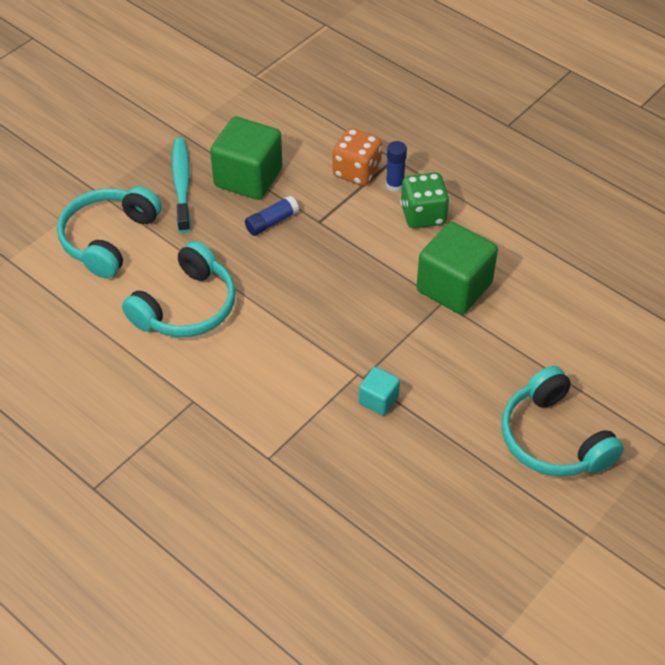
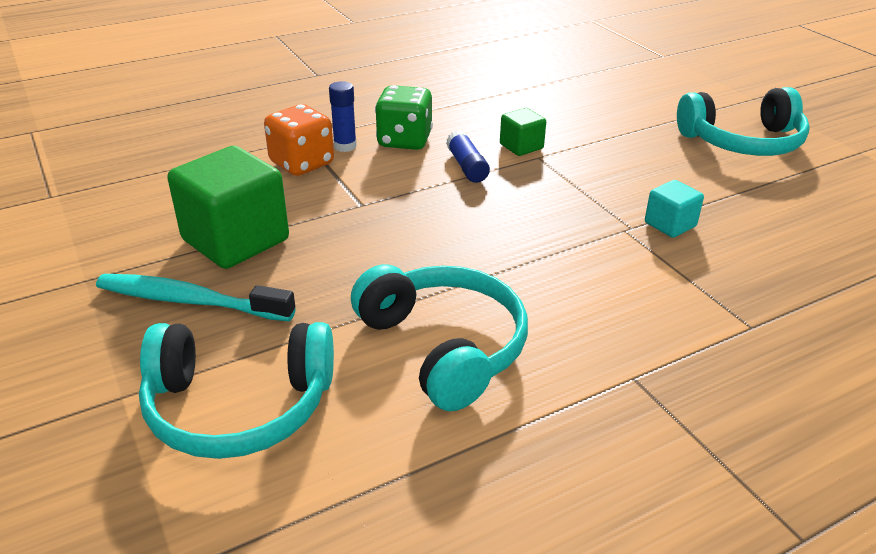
camera: 70 degrees left, 15 degrees down
turquoise headphones [57,186,161,278] -> turquoise headphones turned 45 degrees counterclockwise [139,322,334,459]
blue glue stick [245,196,299,236] -> blue glue stick moved to [446,130,490,183]
green cube [417,222,498,315] -> green cube [500,108,546,156], size x0.50

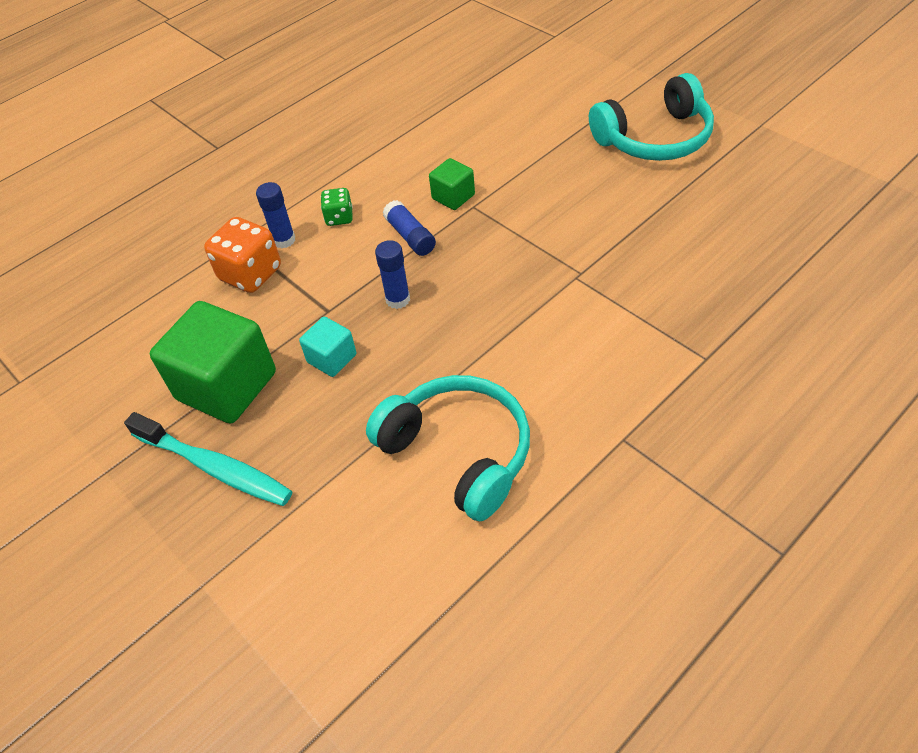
camera: 10 degrees left, 15 degrees up
turquoise toothbrush [96,274,296,321] -> turquoise toothbrush turned 150 degrees counterclockwise [124,412,292,506]
turquoise headphones [139,322,334,459] -> none
green dice [375,85,433,150] -> green dice [321,188,353,226], size x0.56
turquoise cube [645,180,704,238] -> turquoise cube moved to [299,317,356,377]
none -> blue glue stick [375,240,410,309]

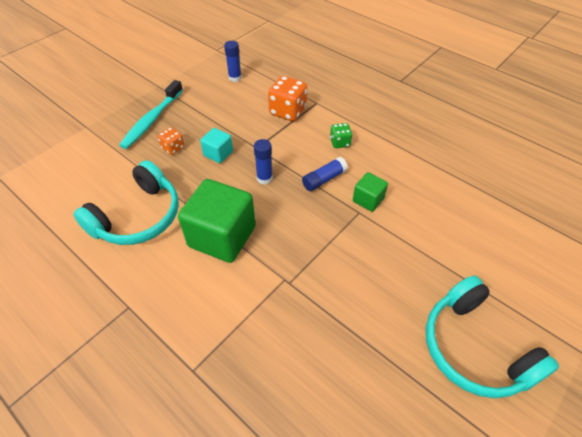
camera: 80 degrees right, 0 degrees up
green cube [150,301,276,423] -> green cube moved to [178,179,256,263]
blue glue stick [256,182,295,248] -> blue glue stick moved to [224,41,242,82]
none -> orange dice [158,127,184,155]

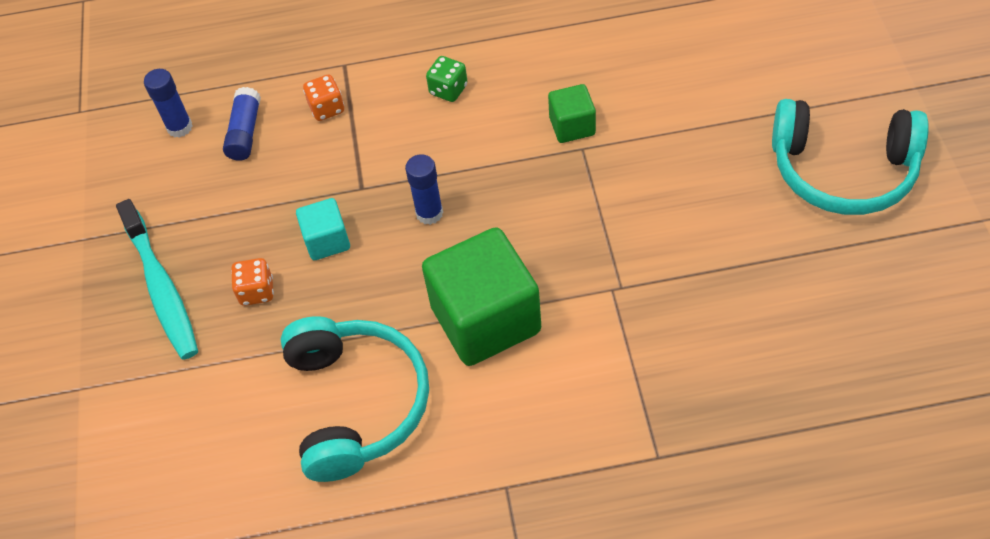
camera: 45 degrees left, 5 degrees up
orange dice [268,76,307,121] -> orange dice [303,74,344,121], size x0.56
blue glue stick [302,157,348,191] -> blue glue stick moved to [223,87,261,161]

